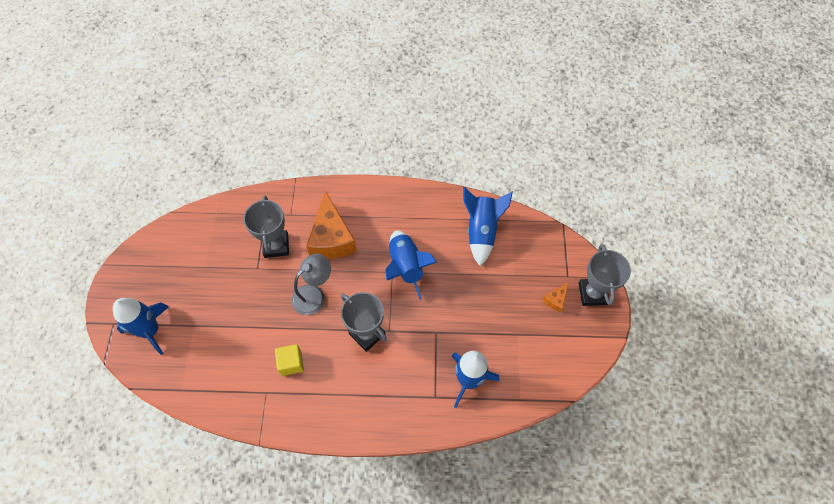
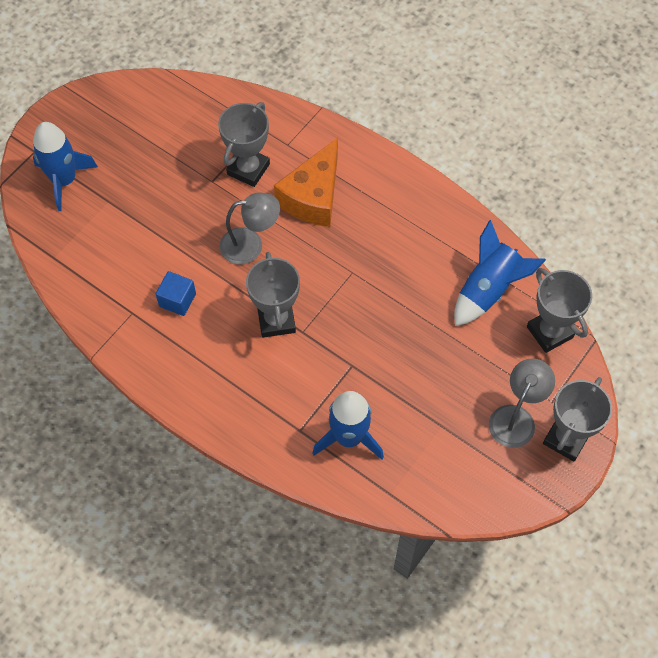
camera: 35 degrees right, 0 degrees up
yellow cube [275,344,304,376] -> blue cube [156,271,196,316]
blue rocket [385,230,437,300] -> none
orange cheese [543,282,568,312] -> grey lamp [489,358,555,448]
none -> grey trophy [527,268,592,353]

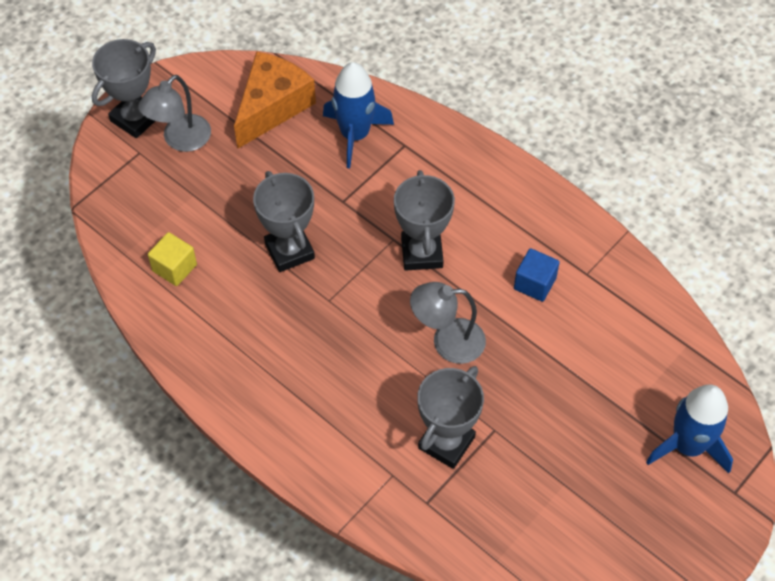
camera: 175 degrees left, 5 degrees down
orange cheese [274,138,338,227] -> orange cheese moved to [234,51,316,149]
blue rocket [454,220,546,326] -> yellow cube [148,232,197,286]
grey trophy [527,268,592,353] -> grey trophy moved to [253,171,315,272]

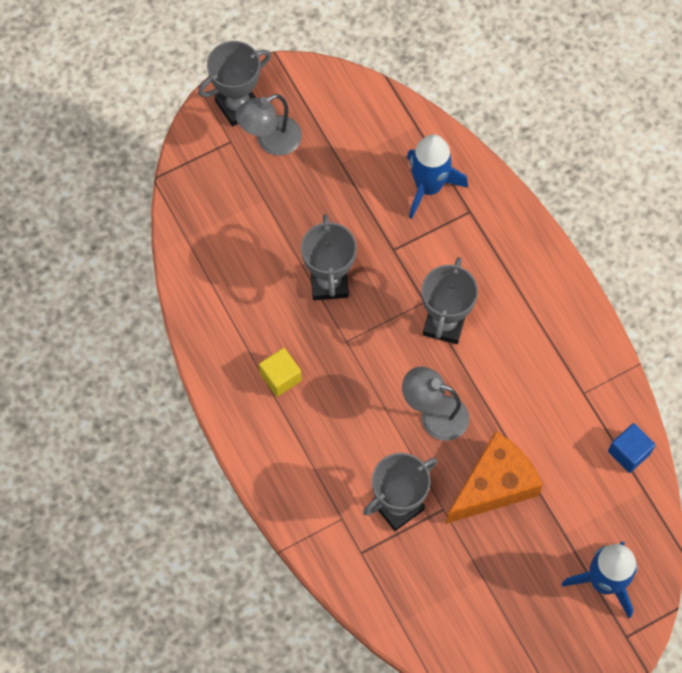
camera: 20 degrees right, 10 degrees up
yellow cube [148,232,197,286] -> yellow cube moved to [259,348,302,397]
orange cheese [234,51,316,149] -> orange cheese moved to [446,431,543,524]
blue cube [514,248,560,302] -> blue cube moved to [608,423,656,473]

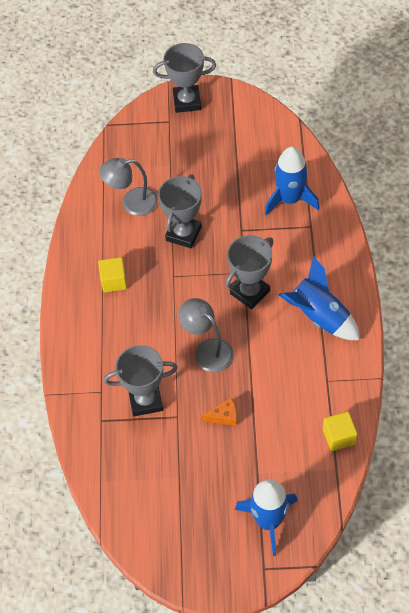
camera: 30 degrees right, 10 degrees down
grey lamp [235,94,302,155] -> grey lamp moved to [99,158,158,216]
orange cheese [446,431,543,524] -> orange cheese [201,397,237,426], size x0.44
blue cube [608,423,656,473] -> yellow cube [323,412,357,451]
none -> blue rocket [279,256,360,340]

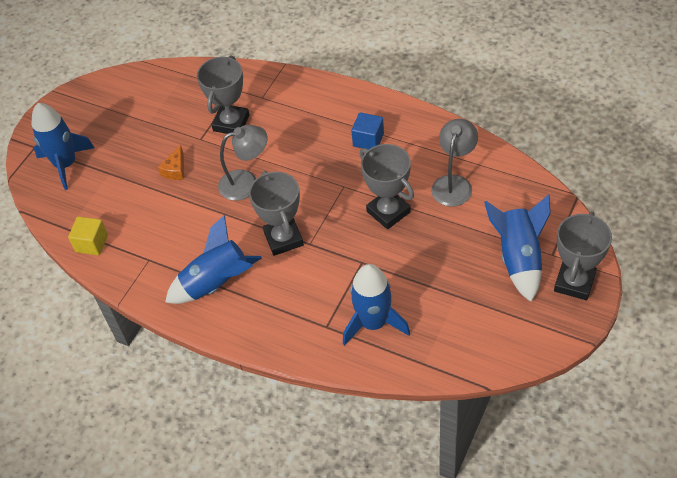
camera: 120 degrees right, 5 degrees down
yellow cube [98,257,127,293] -> blue cube [351,112,384,149]
none -> blue rocket [484,195,551,302]

